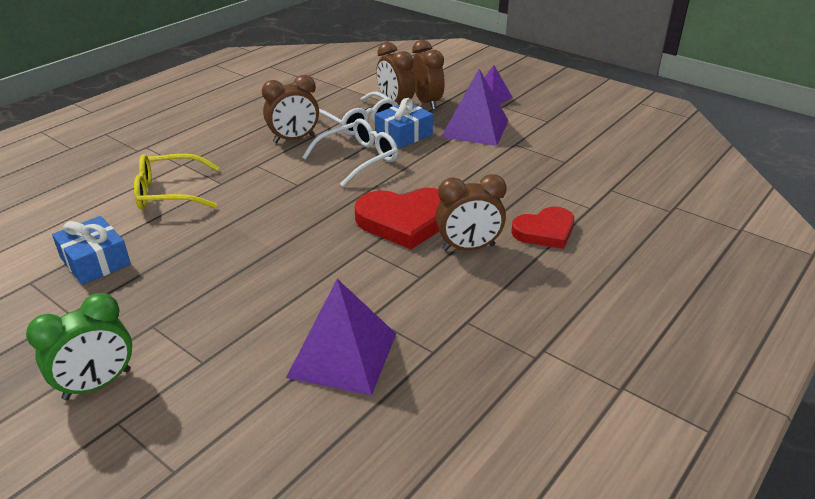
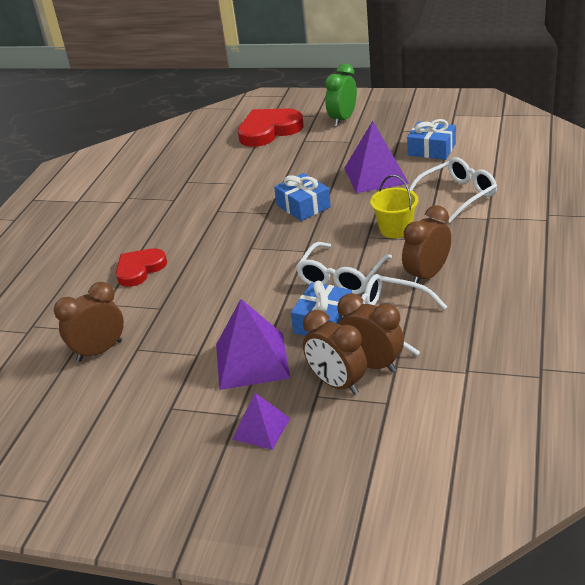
camera: 160 degrees right, 0 degrees up
yellow glasses [134,154,219,210] -> white glasses [409,157,497,223]
purple pyramid [286,279,396,395] -> purple pyramid moved to [344,121,409,193]
red heart [355,188,441,250] -> red heart moved to [238,109,304,147]
brown clock [436,174,506,251] -> brown clock moved to [54,282,124,362]
none -> blue gift [274,173,331,221]
none -> yellow bucket [370,175,418,238]

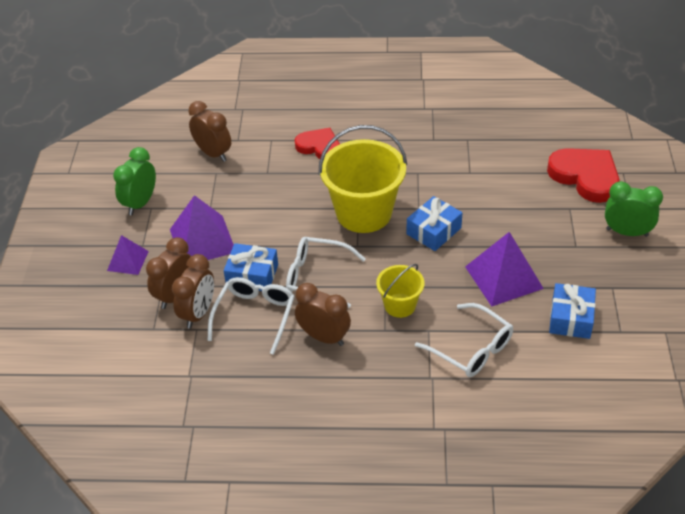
camera: 75 degrees right, 10 degrees up
none -> green clock [113,147,156,215]
none -> yellow bucket [318,125,407,233]

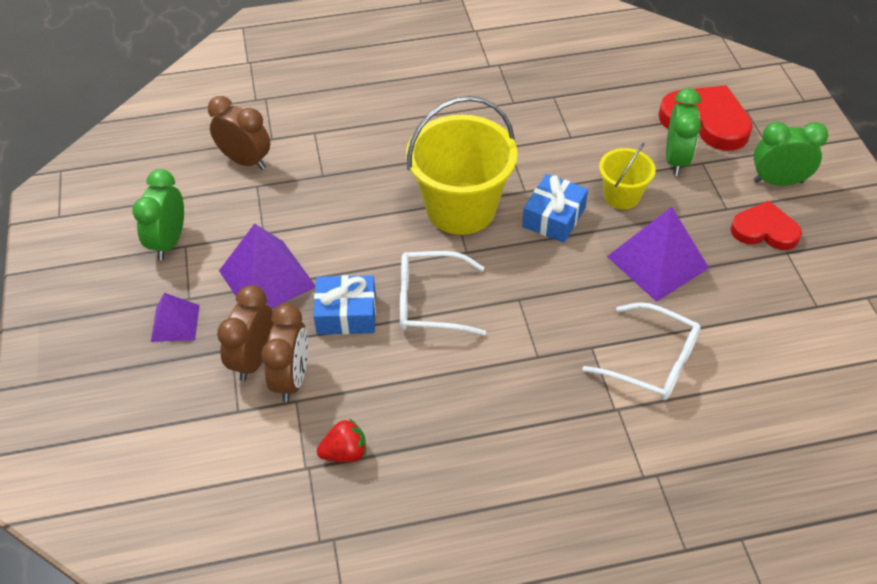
camera: 15 degrees left, 5 degrees up
white glasses [207,277,295,355] -> none
red heart [295,128,340,159] -> red heart moved to [731,201,802,250]
brown clock [295,283,351,346] -> none
yellow bucket [376,264,425,318] -> yellow bucket moved to [599,143,656,209]
blue gift [549,283,596,339] -> none
none -> red strawberry [317,418,366,462]
none -> green clock [666,88,701,176]

